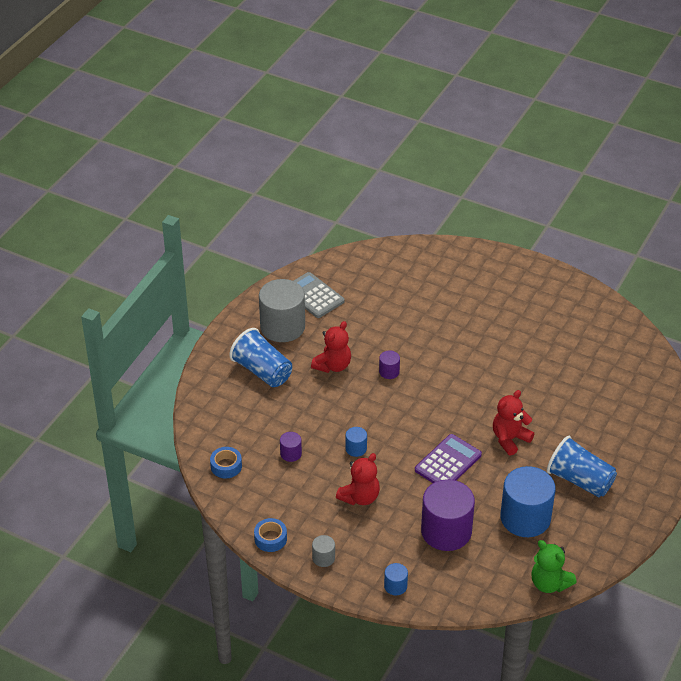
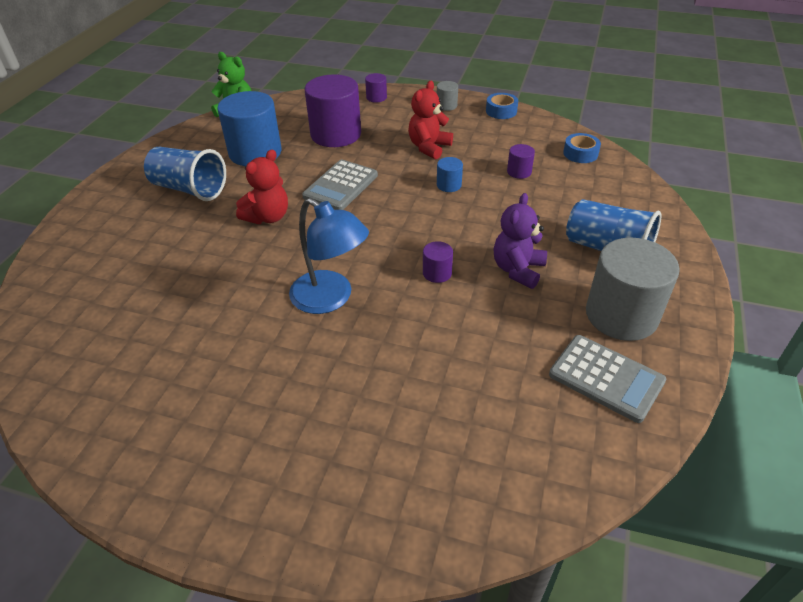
camera: 170 degrees right, 0 degrees up
red teddy bear [311,321,351,373] -> purple teddy bear [494,193,547,289]
blue cylinder [384,563,408,595] -> purple cylinder [365,73,387,103]
purple calculator [415,434,482,483] -> grey calculator [302,160,378,210]
none -> blue lamp [289,198,369,314]

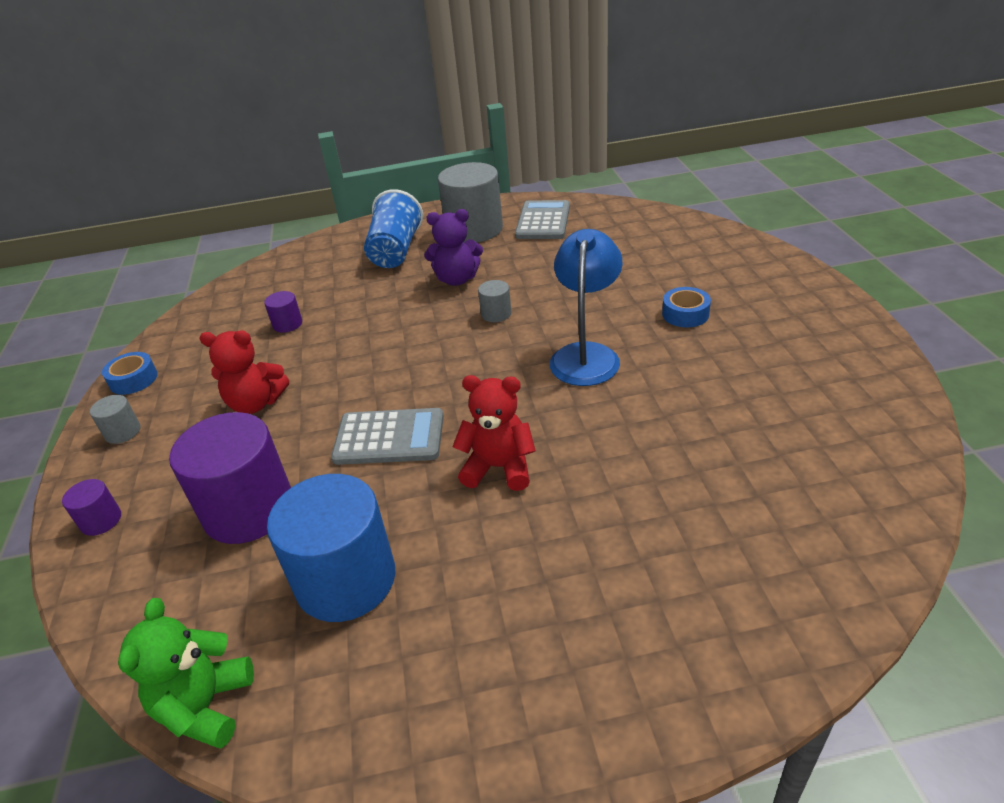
camera: 115 degrees left, 5 degrees down
blue cup [144,147,226,201] -> none
purple cylinder [423,241,453,283] -> grey cylinder [478,280,511,322]
blue cylinder [437,157,463,192] -> none
blue tape [563,133,601,163] -> blue tape moved to [662,287,711,327]

